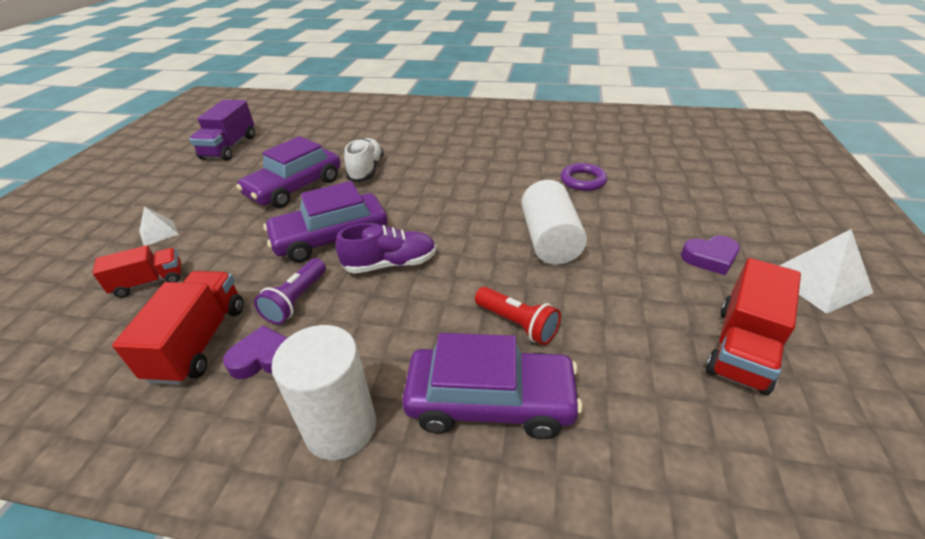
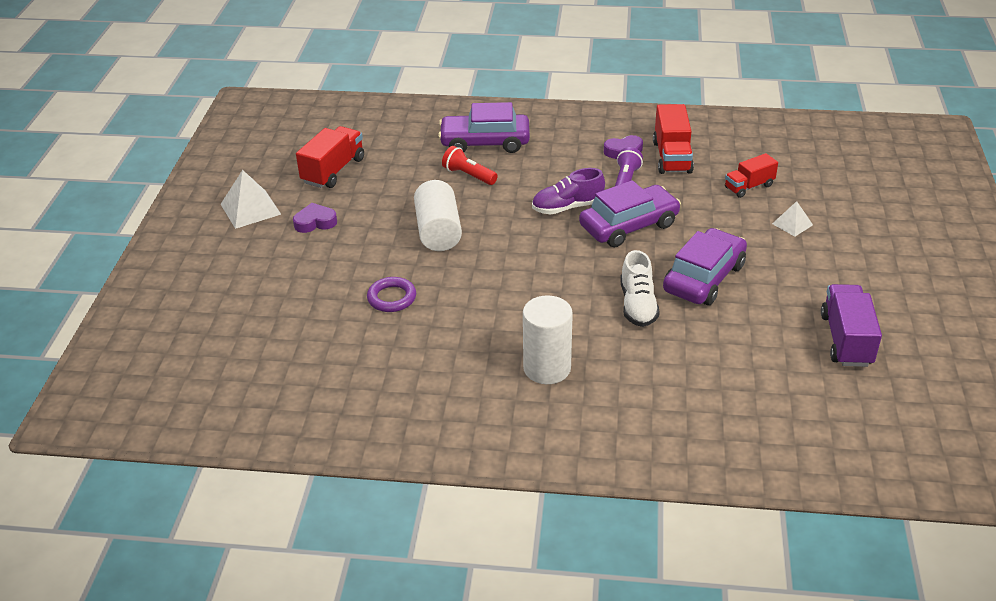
camera: 175 degrees right, 0 degrees up
white cylinder [271,325,376,460] -> white cylinder moved to [523,295,573,384]

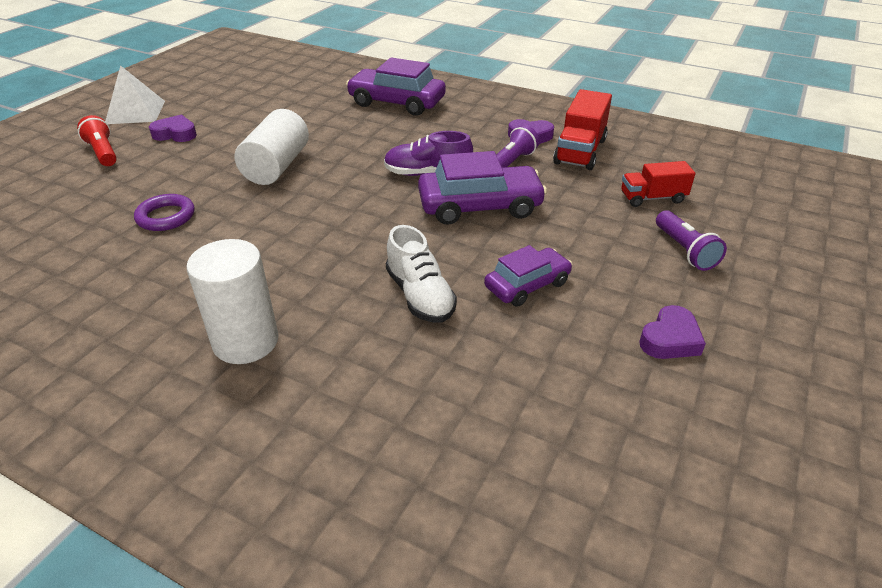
camera: 20 degrees right, 0 degrees up
red truck [296,126,364,188] -> none
red flashlight [442,146,498,185] -> red flashlight moved to [77,115,117,166]
white shoe [620,250,660,327] -> white shoe turned 45 degrees counterclockwise [386,225,457,323]
purple car [663,228,747,305] -> purple car [484,245,572,307], size x0.62
white pyramid [772,201,813,237] -> purple flashlight [656,210,727,271]
purple truck [821,284,882,367] -> none
none -> purple heart [639,305,706,359]

